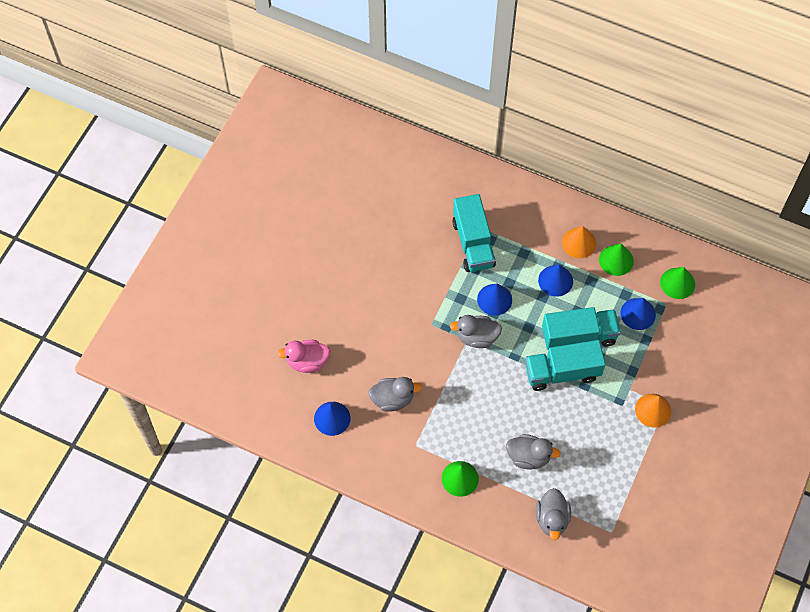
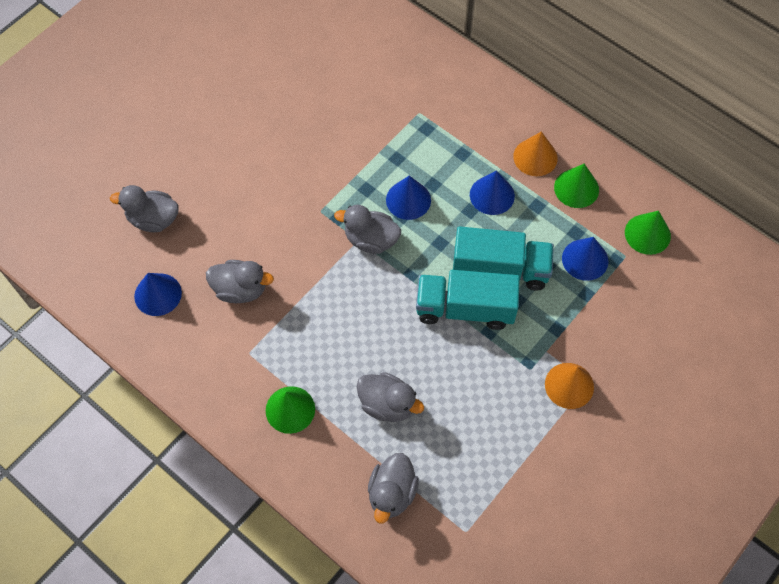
camera: 15 degrees right, 0 degrees up
pink duck [277,340,330,373] -> grey duck [110,185,179,232]
turquoise truck [452,194,496,272] -> none

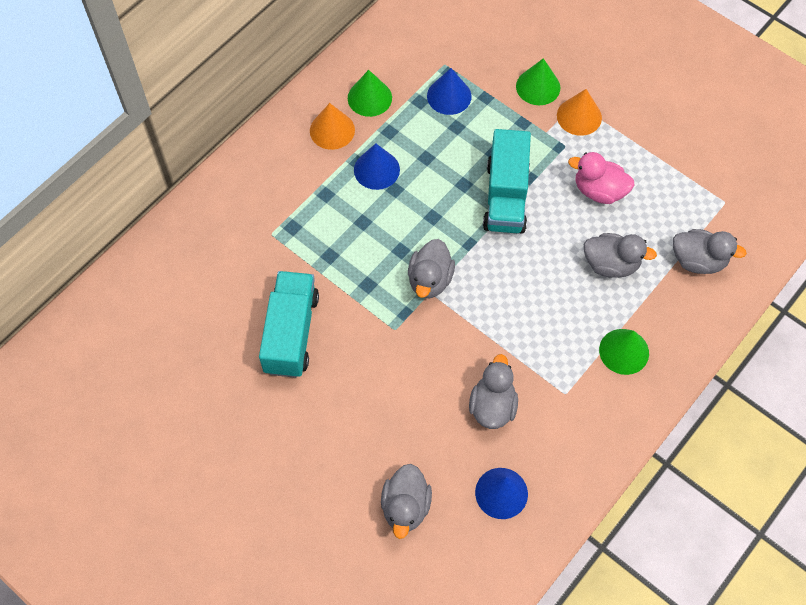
camera: 90 degrees left, 0 degrees up
grey duck [356,372,424,422] -> grey duck turned 75 degrees clockwise [584,233,657,278]
blue cone [386,175,431,220] -> none
turquoise truck [453,226,554,291] -> turquoise truck moved to [259,271,319,378]
green cone [625,211,671,255] -> green cone moved to [516,58,560,105]
none -> pink duck [568,152,635,204]

